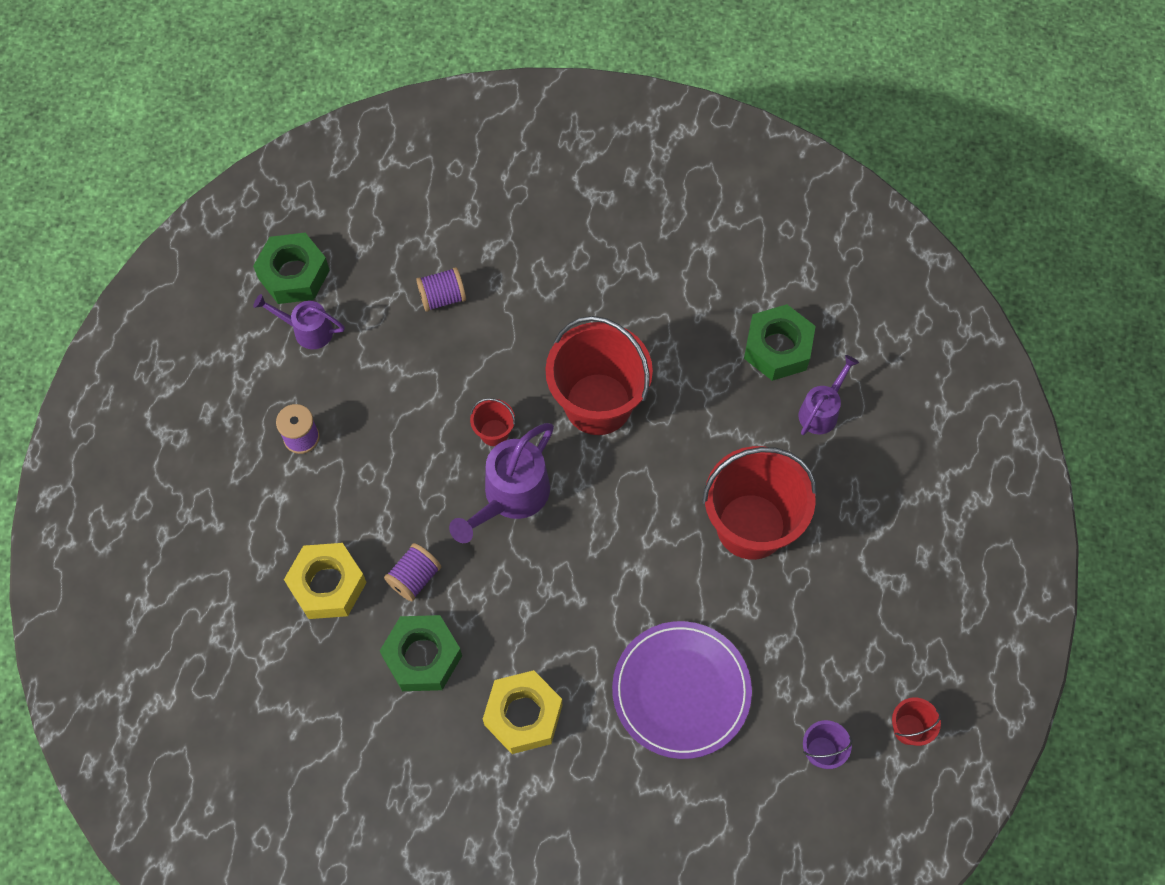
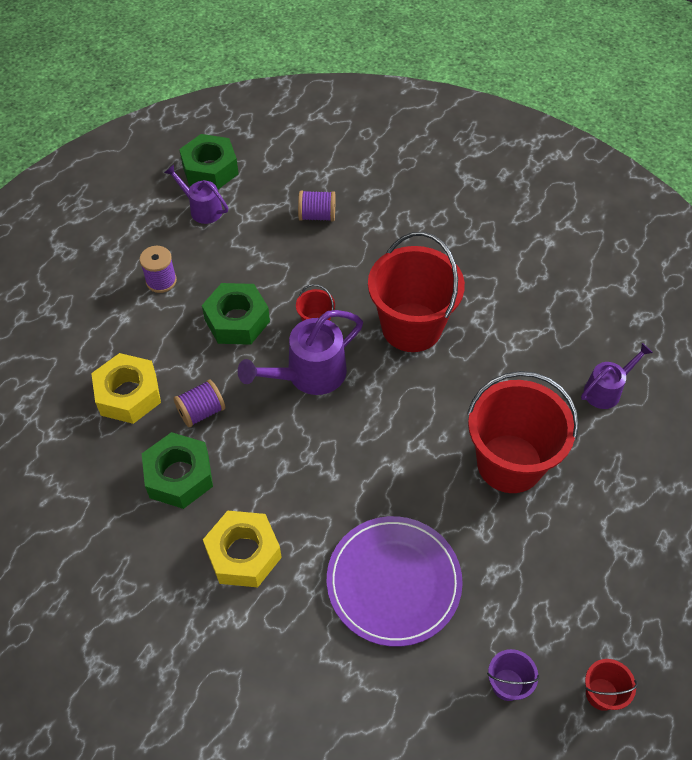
camera: 20 degrees right, 10 degrees down
green nut [744,304,816,381] -> green nut moved to [202,283,270,345]

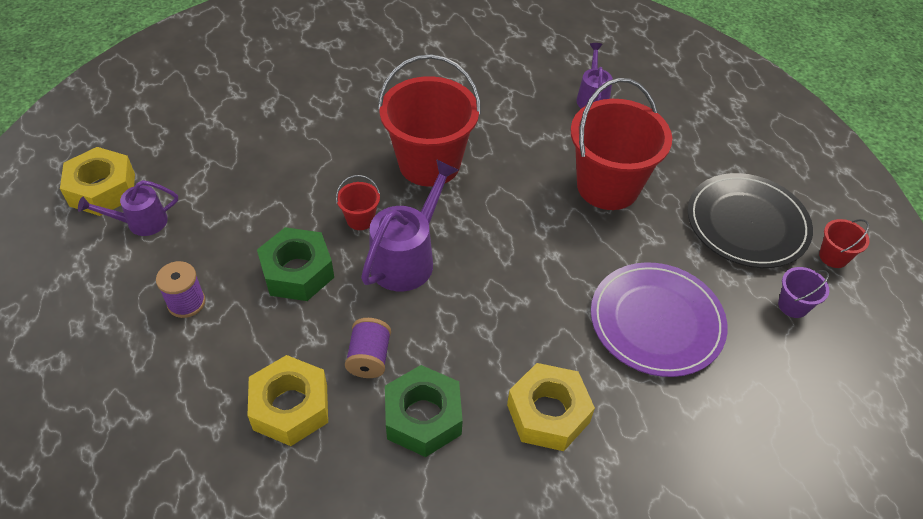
camera: 55 degrees left, 5 degrees down
green nut [179,134,239,189] -> yellow nut [60,147,135,216]
purple watering can [238,310,363,395] -> purple watering can turned 150 degrees counterclockwise [361,159,459,292]
purple spool [298,190,335,221] -> none
none -> black plate [688,173,813,268]

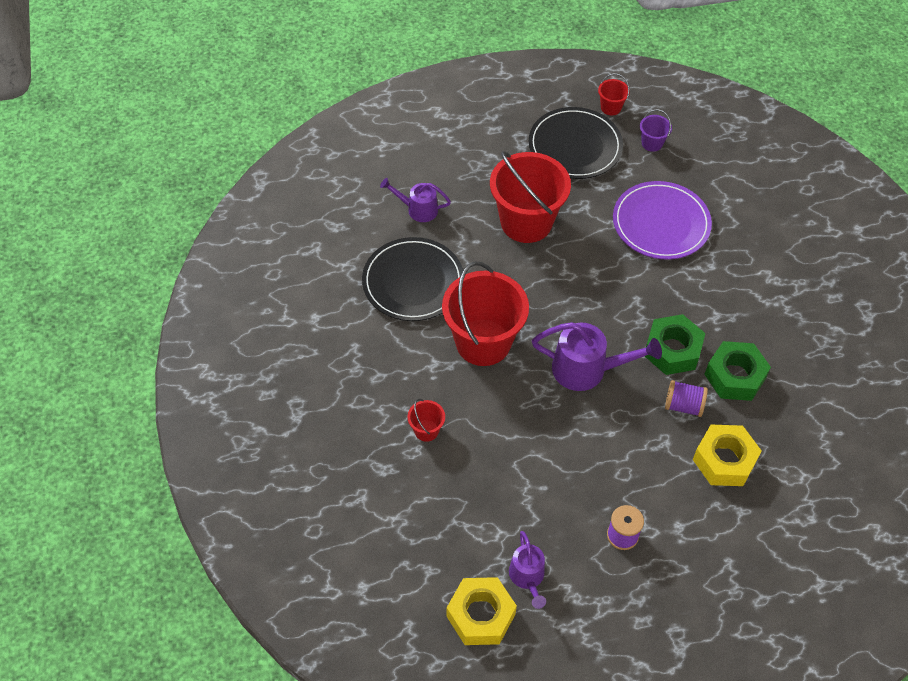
camera: 80 degrees left, 5 degrees up
green nut [257,227,334,301] -> green nut moved to [645,314,705,375]
red bucket [336,175,380,230] -> red bucket moved to [408,399,445,442]
purple watering can [361,159,459,292] -> purple watering can turned 150 degrees clockwise [532,322,662,391]
yellow nut [507,363,595,451] -> none
none -> black plate [362,237,463,321]

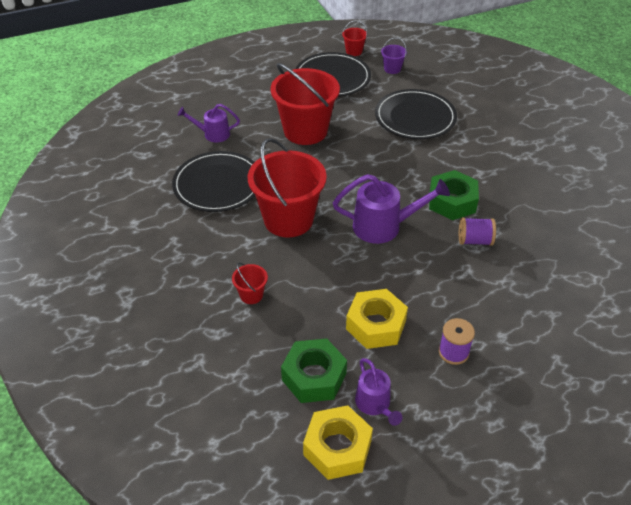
camera: 10 degrees left, 10 degrees down
purple plate [613,181,712,260] -> black plate [375,89,457,139]
yellow nut [693,425,762,486] -> yellow nut moved to [346,289,408,349]
green nut [704,341,771,401] -> green nut moved to [281,338,347,403]

